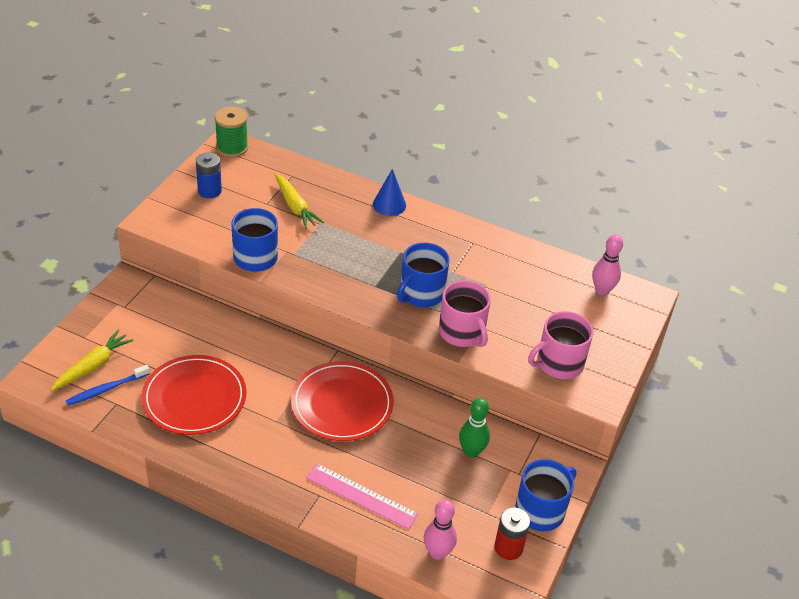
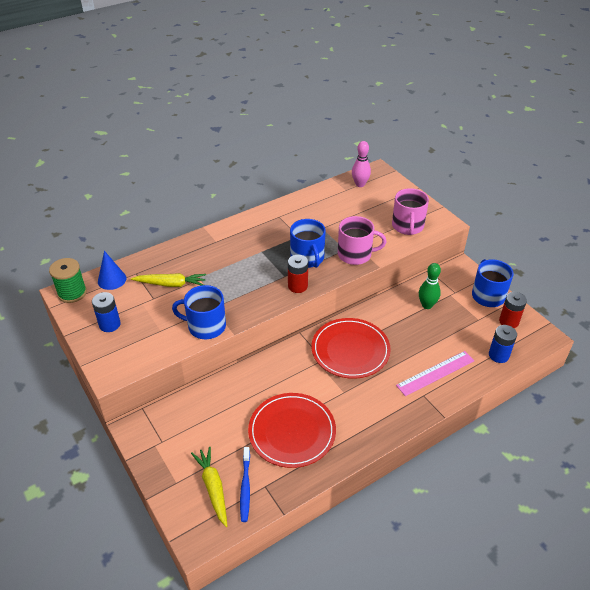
camera: 55 degrees left, 0 degrees up
blue cone [373,169,406,216] -> blue cone moved to [98,251,126,290]
pink bowling pin [424,499,457,560] -> blue battery [489,325,517,363]
none -> red battery [288,255,308,293]

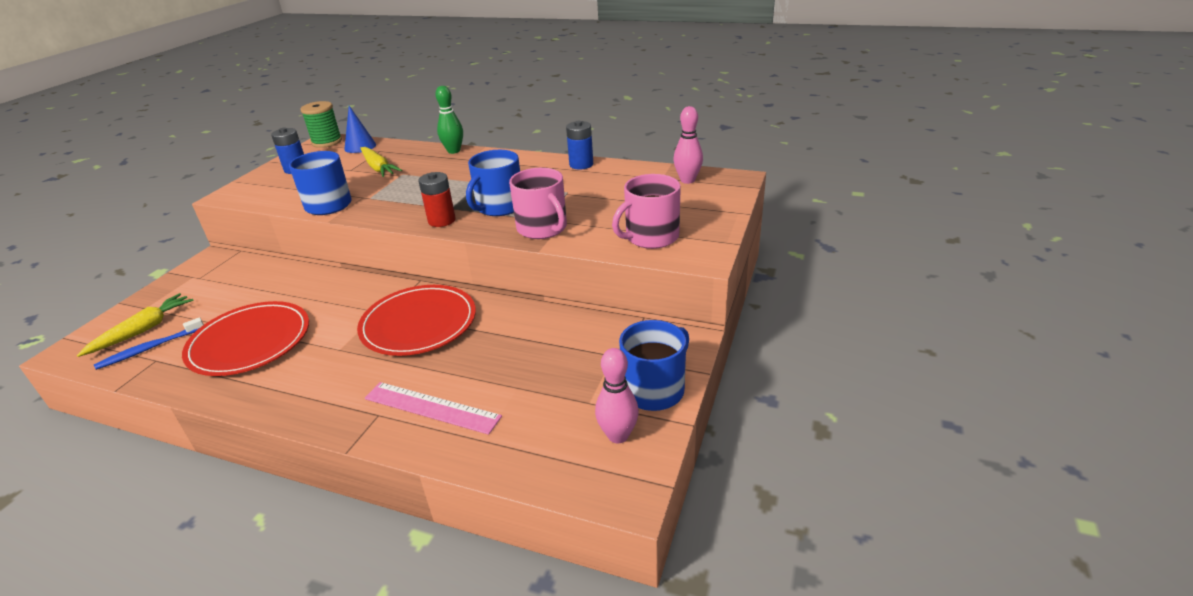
camera: 55 degrees right, 10 degrees down
green bowling pin [419,263,441,309] -> green bowling pin moved to [435,86,463,154]
blue battery [489,325,517,363] -> blue battery moved to [566,121,593,169]
red battery [499,292,527,328] -> pink bowling pin [595,348,639,443]

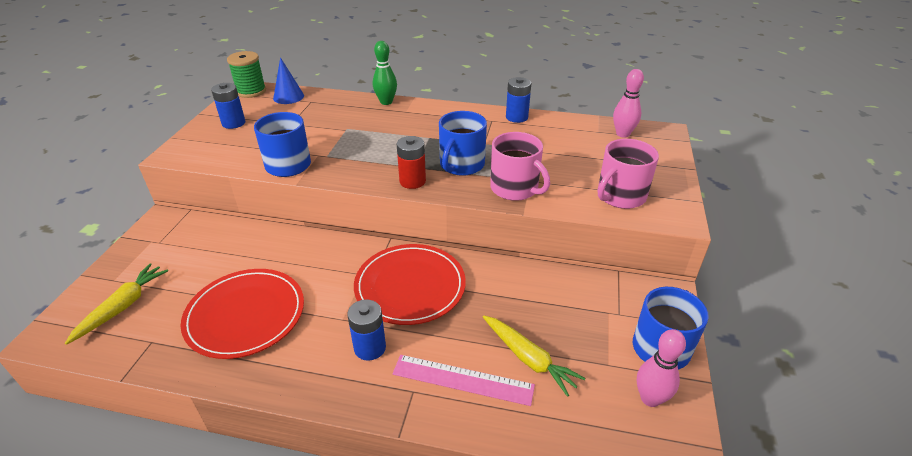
camera: 10 degrees left, 5 degrees up
blue toothbrush [94,317,204,370] -> none
yellow carrot [360,147,402,177] -> yellow carrot moved to [483,316,585,397]
none -> blue battery [347,299,386,361]

